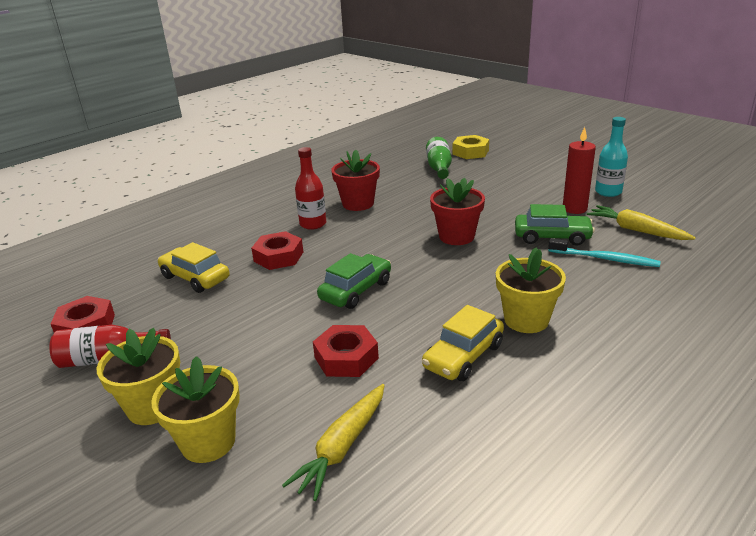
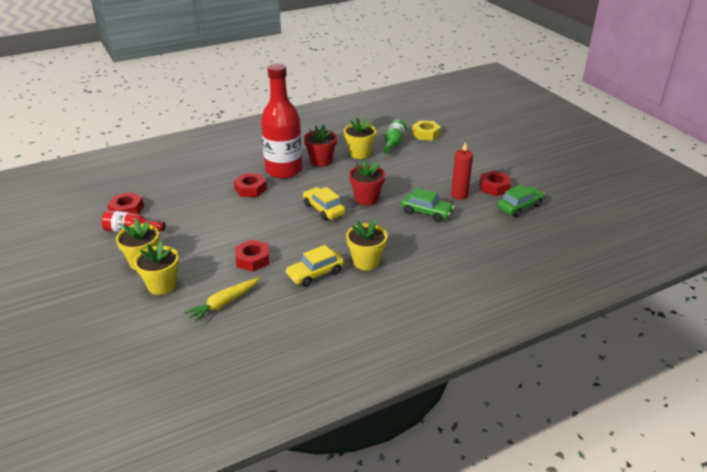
camera: 15 degrees right, 5 degrees up
yellow car [158,242,229,293] -> yellow car moved to [303,187,345,221]
red bottle [295,147,327,230] -> red bottle [261,63,302,179], size x2.05
green car [317,253,391,309] -> green car moved to [497,184,545,217]
turquoise toothbrush [548,238,661,267] -> none
yellow carrot [587,205,696,240] -> none
turquoise bottle [595,117,628,197] -> red nut [480,171,511,196]
none -> yellow flower pot [344,118,376,159]

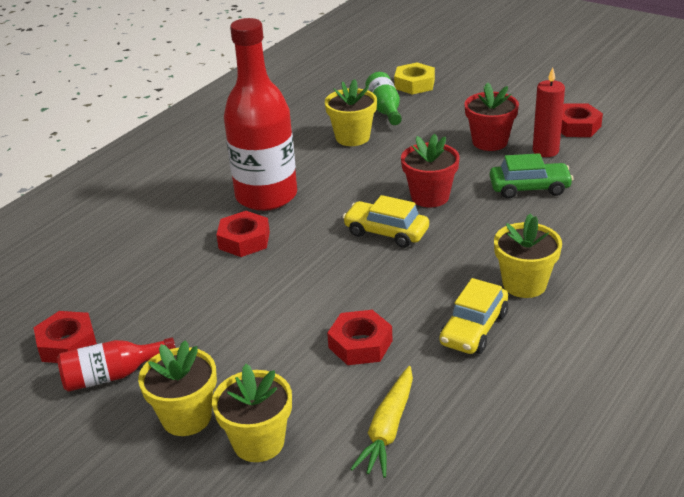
camera: 25 degrees left, 0 degrees up
red flower pot [304,125,337,167] -> red flower pot moved to [464,82,519,151]
green car [497,184,545,217] -> none

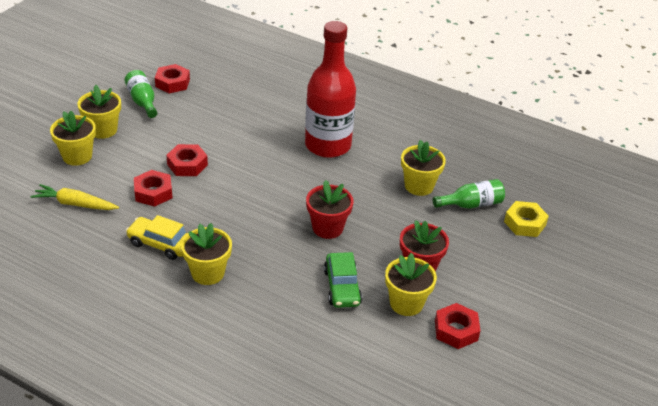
camera: 80 degrees right, 5 degrees up
red bottle [57,337,176,392] -> green bottle [125,70,157,118]
red nut [216,211,270,257] -> red nut moved to [166,144,208,176]
yellow car [343,195,429,248] -> none
red candle [533,67,565,157] -> yellow flower pot [385,253,437,316]

